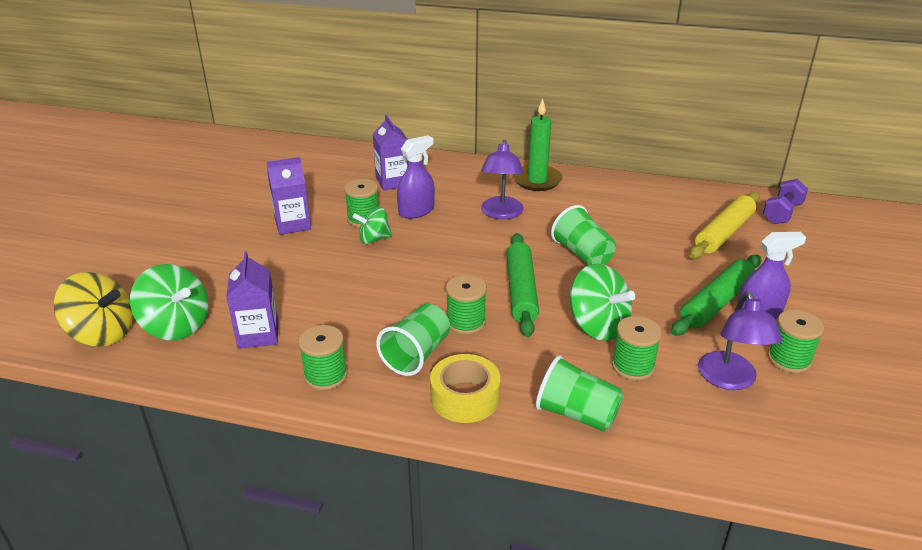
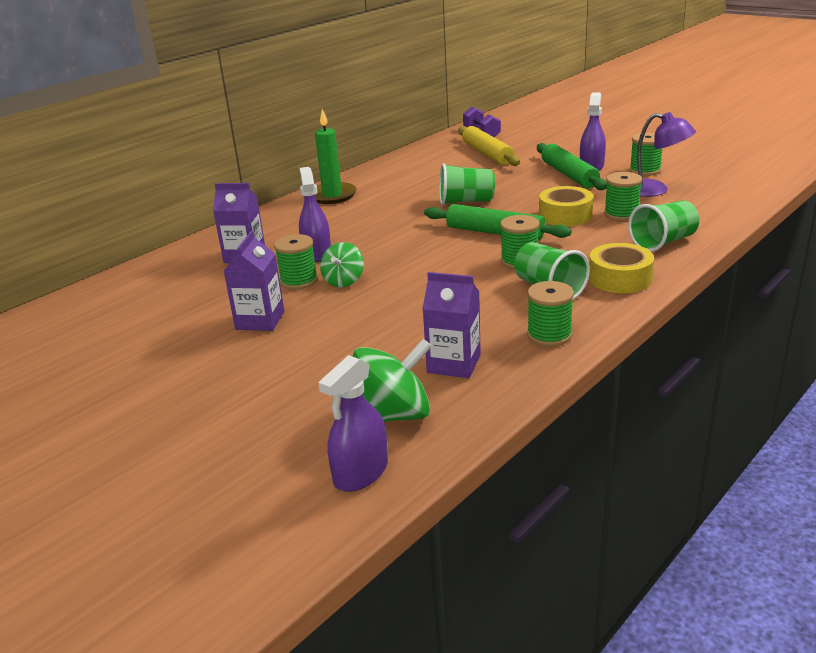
camera: 60 degrees left, 5 degrees down
yellow spinning top [54,272,133,347] -> purple spray bottle [318,355,388,492]
purple lamp [481,140,524,219] -> none
green spinning top [570,263,635,341] -> yellow tape [539,186,593,226]

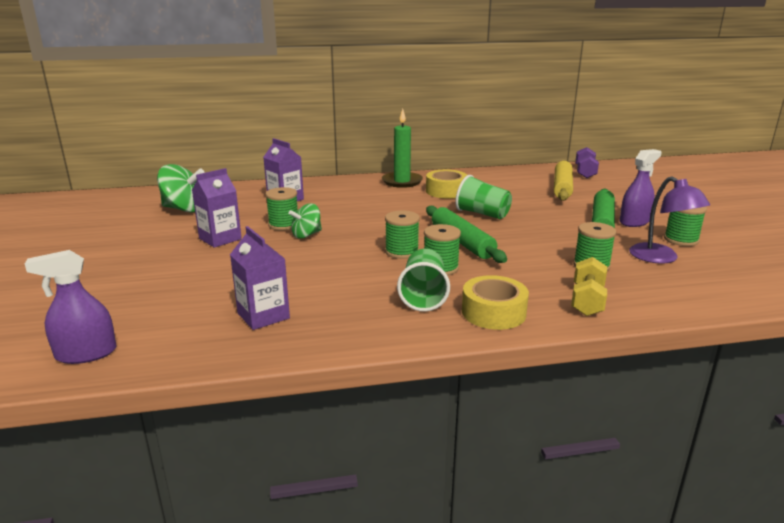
camera: 35 degrees right, 5 degrees down
purple spray bottle [299,167,331,262] -> none
green spinning top [352,339,432,422] -> green spinning top moved to [157,164,205,213]
green spool [527,281,574,346] -> green spool moved to [385,210,420,259]
yellow tape [539,186,593,226] -> yellow tape moved to [426,170,467,198]
green cup [628,200,699,252] -> yellow dumbbell [571,257,607,316]

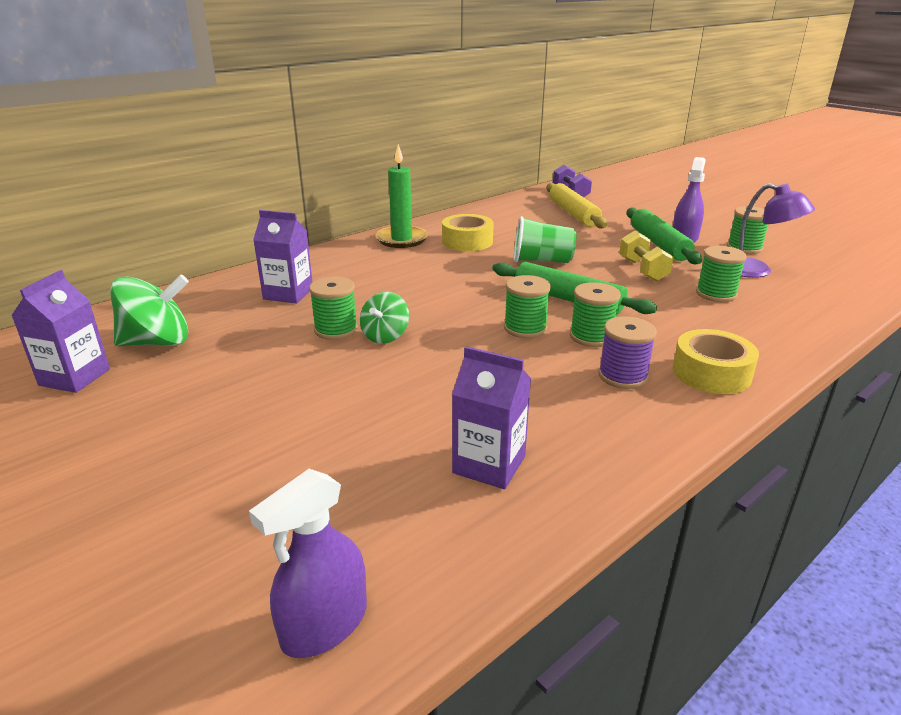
camera: 30 degrees left, 5 degrees up
purple carton [192,168,242,248] -> purple carton moved to [11,270,110,393]
green cup [397,249,450,312] -> purple spool [598,316,657,389]
yellow dumbbell [571,257,607,316] -> yellow dumbbell moved to [619,231,674,281]

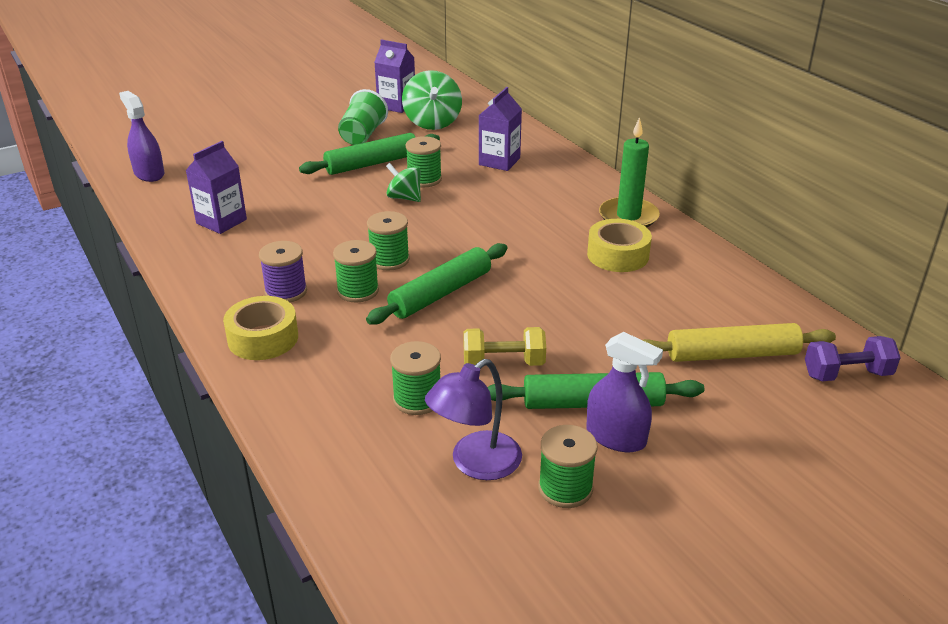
camera: 100 degrees right, 5 degrees up
green cup [514,216,577,263] -> green cup moved to [338,89,388,145]
none -> green rolling pin [299,133,440,175]

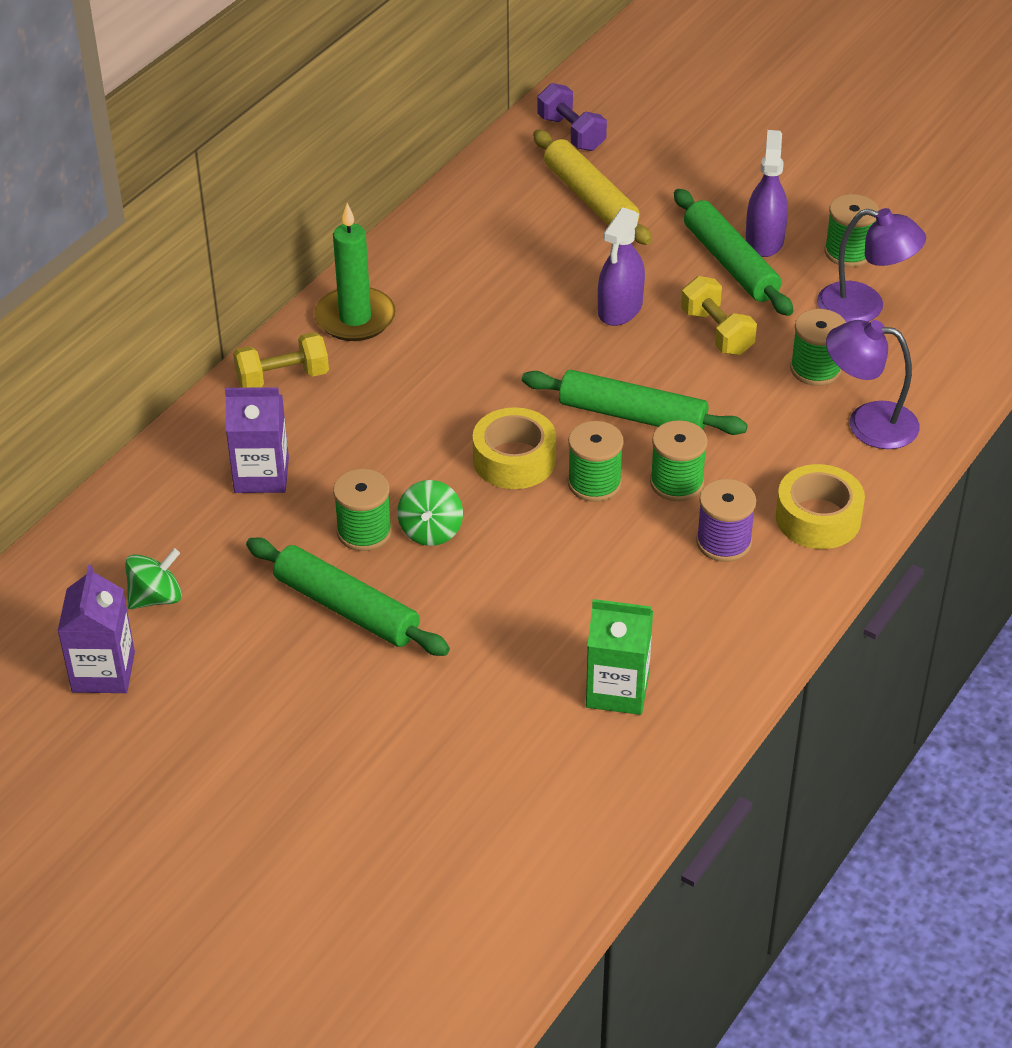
camera: 115 degrees left, 10 degrees up
purple spray bottle [119,91,164,182] -> purple spray bottle moved to [598,207,645,326]
purple carton [185,141,247,234] -> green carton [586,599,653,715]
green cup [338,89,388,145] -> none
green spinning top [402,70,462,130] -> green spinning top [125,548,182,609], size x0.62
yellow tape [587,219,652,272] -> yellow tape moved to [473,407,556,489]
none -> yellow dumbbell [233,332,329,388]
none -> purple lamp [826,320,920,449]

